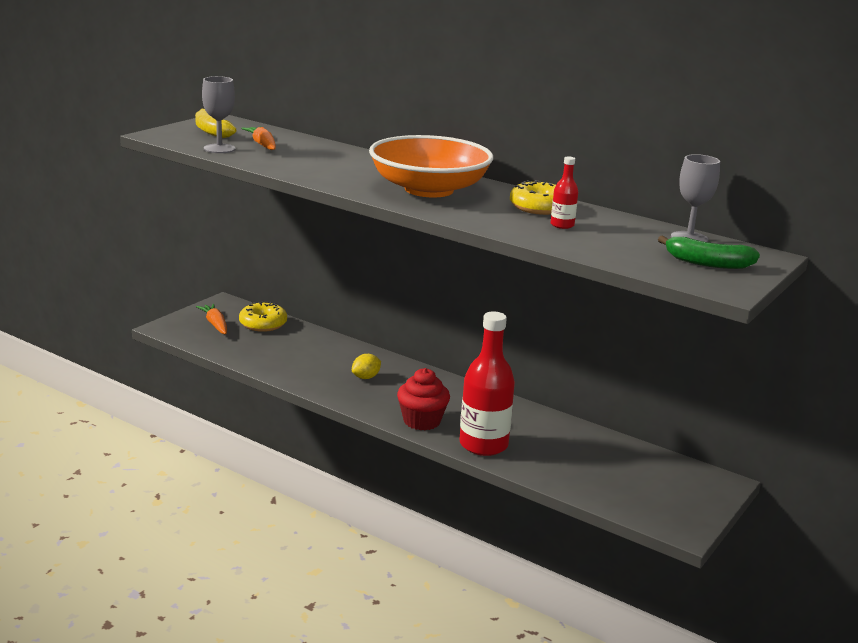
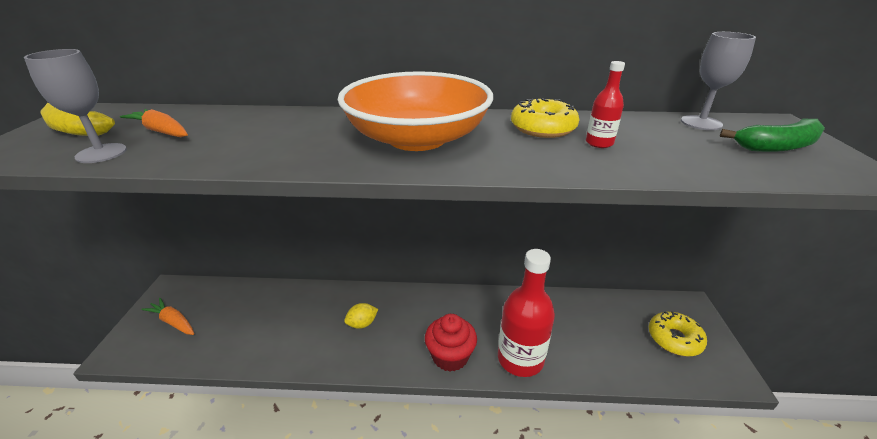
camera: 30 degrees left, 10 degrees up
yellow donut [239,302,287,332] -> yellow donut moved to [649,311,707,356]
yellow lemon [352,354,381,379] -> yellow lemon turned 45 degrees clockwise [344,303,378,329]

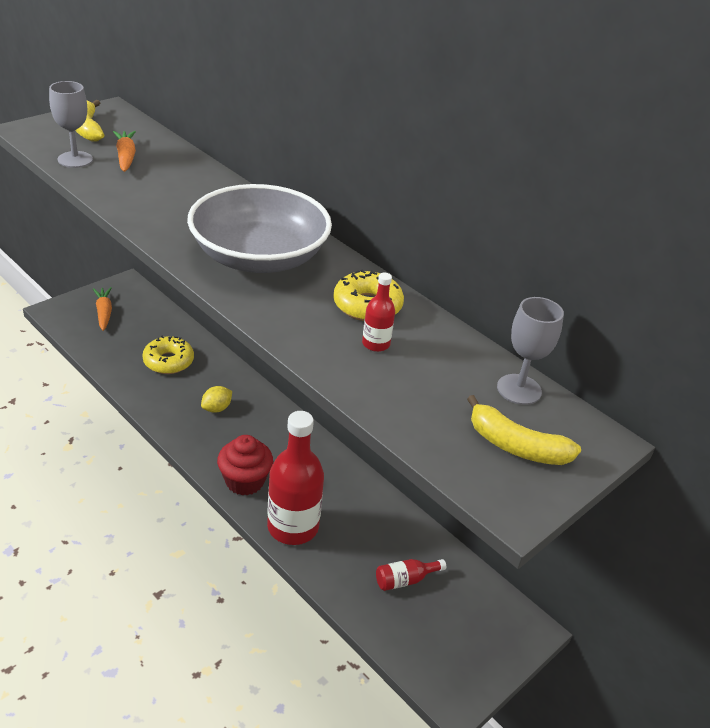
camera: 40 degrees right, 5 degrees up
orange bowl [338,71,493,151] -> grey bowl [187,184,332,273]
yellow lemon [344,303,378,329] -> yellow lemon turned 60 degrees counterclockwise [201,386,232,413]
yellow donut [649,311,707,356] -> yellow donut moved to [142,336,194,374]
green banana [720,119,825,152] -> yellow banana [467,395,581,465]
none -> red bottle [376,559,446,591]

